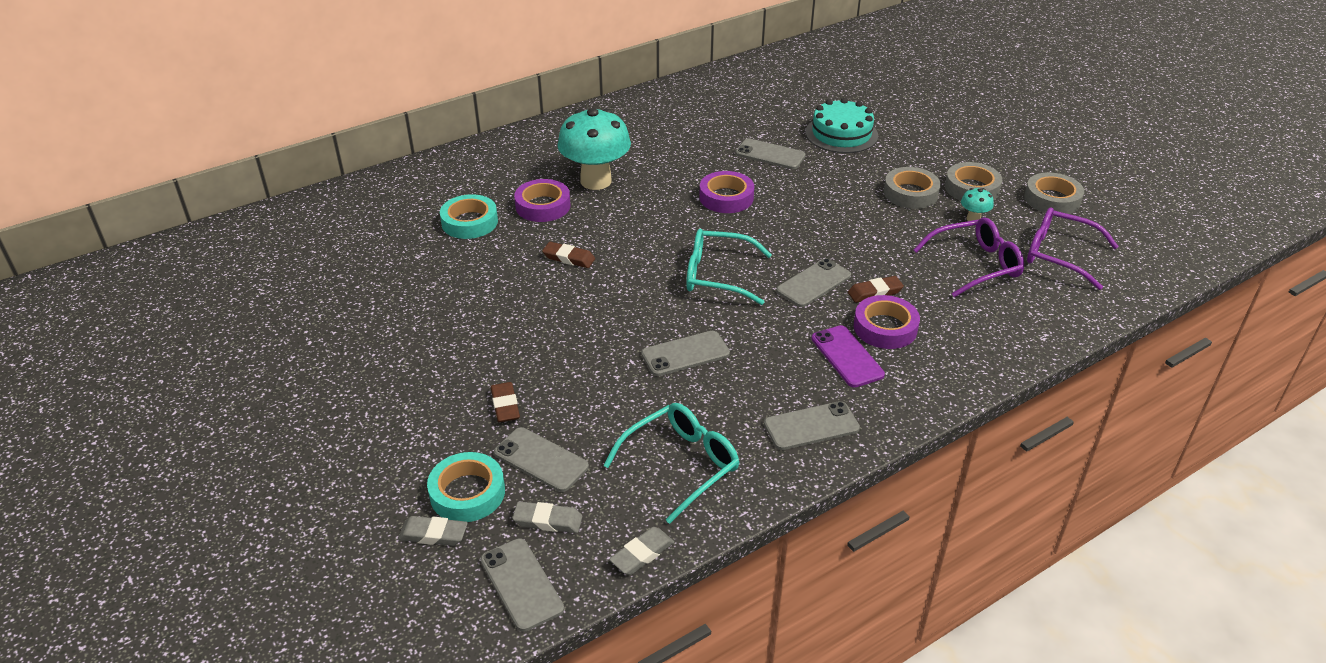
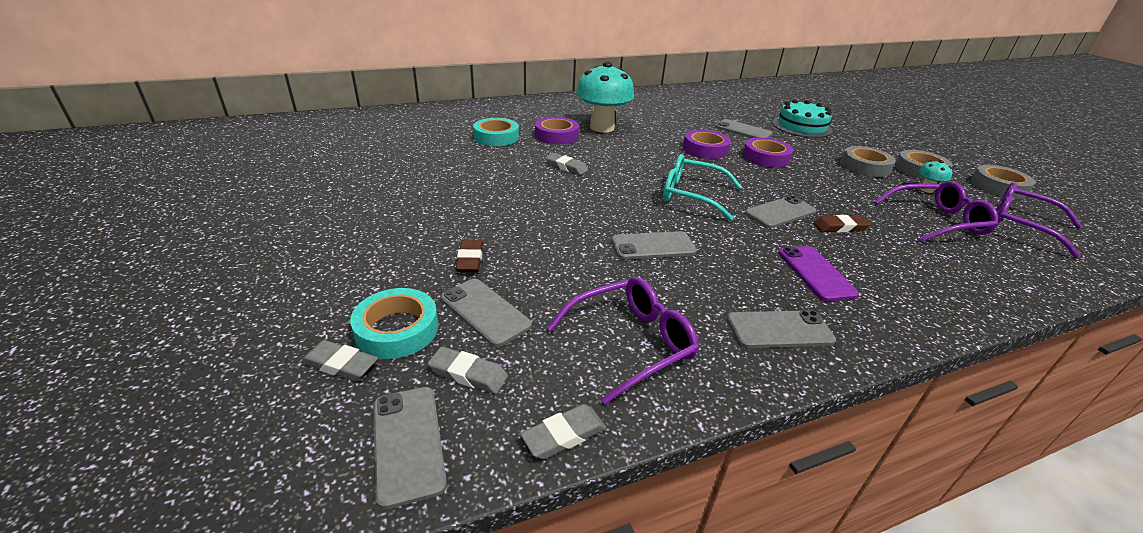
camera: 10 degrees right, 5 degrees down
brown eraser [542,242,595,268] -> grey eraser [545,153,588,175]
turquoise glasses [603,403,739,524] -> purple glasses [547,277,699,404]
purple tape [854,295,920,349] -> purple tape moved to [743,137,793,168]

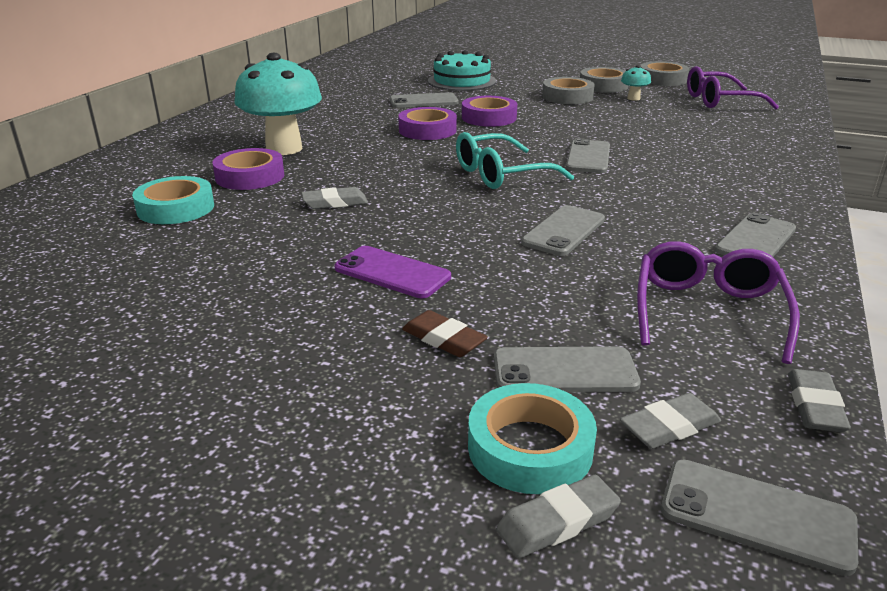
camera: 45 degrees left, 5 degrees down
purple phone [779,246,859,301] -> purple phone moved to [334,246,451,298]
brown eraser [813,215,871,233] -> none
purple glasses [874,181,998,242] -> none

